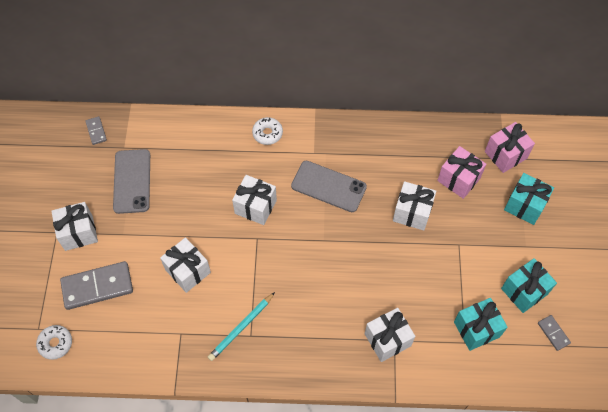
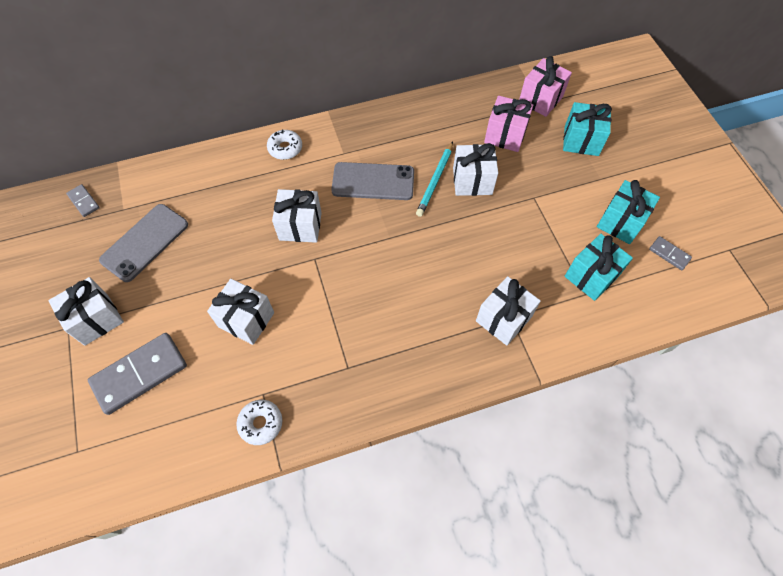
camera: 20 degrees left, 0 degrees up
white donut [36,325,72,360] -> white donut moved to [236,400,282,445]
grey phone [113,149,150,214] -> grey phone turned 60 degrees clockwise [99,204,188,282]
turquoise pencil [208,292,275,361] -> turquoise pencil moved to [416,141,453,217]

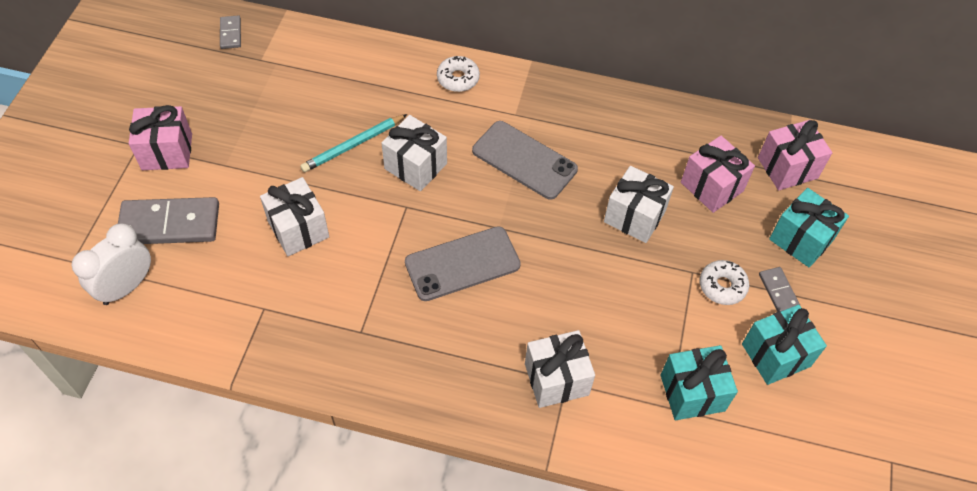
camera: 30 degrees right, 5 degrees down
white gift [48,277,124,346] -> pink gift [129,105,192,170]
grey phone [99,204,188,282] -> grey phone moved to [405,226,521,301]
white donut [236,400,282,445] -> white donut moved to [700,260,749,305]
turquoise pencil [416,141,453,217] -> turquoise pencil moved to [300,114,407,172]
grey domino [649,236,692,270] -> grey domino moved to [759,267,800,312]
none -> white clock [72,223,151,305]

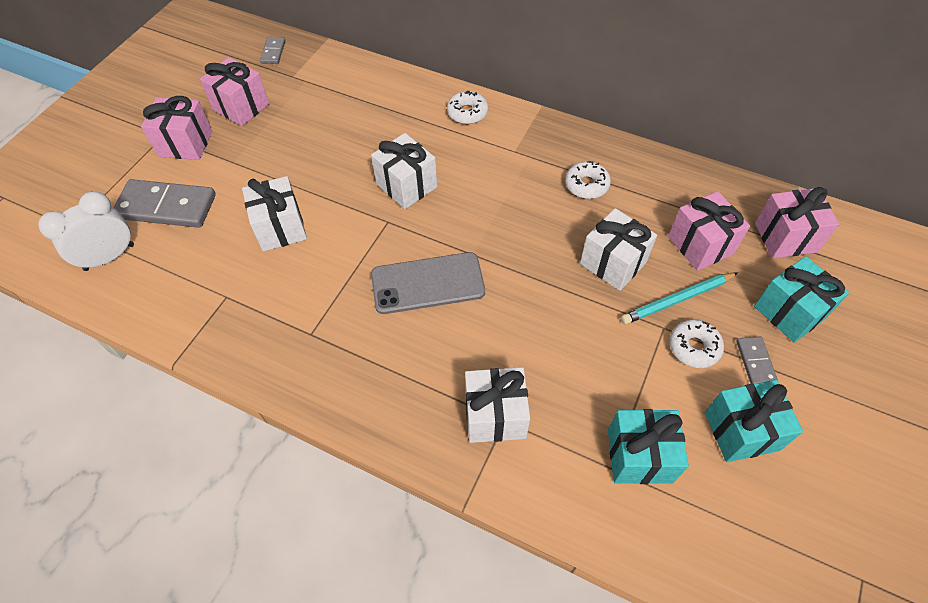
camera: 15 degrees right, 0 degrees up
turquoise pencil [300,114,407,172] -> turquoise pencil moved to [621,272,738,324]
grey phone [472,121,578,200] -> none
none -> pink gift [200,57,269,126]
none -> white donut [565,161,611,199]

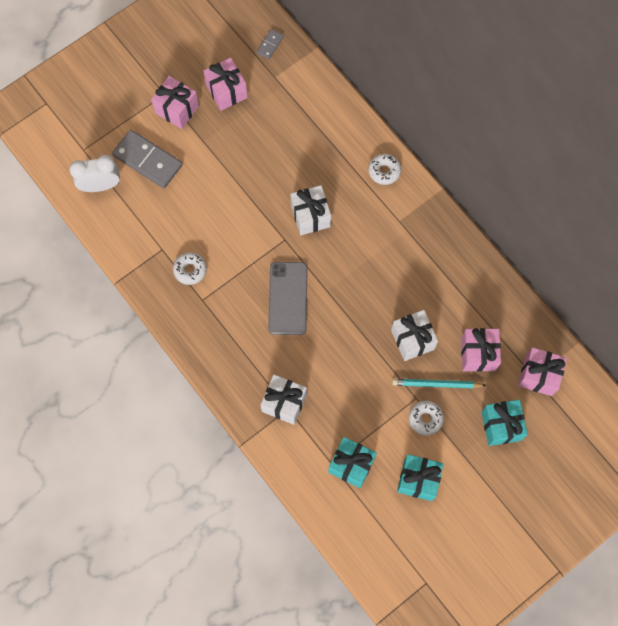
camera: 25 degrees right, 15 degrees up
white gift [242,176,307,251] -> none
grey phone [371,252,485,314] -> grey phone turned 75 degrees clockwise [268,262,308,335]
white donut [565,161,611,199] -> white donut moved to [173,252,207,285]
grey domino [737,337,778,384] -> none

